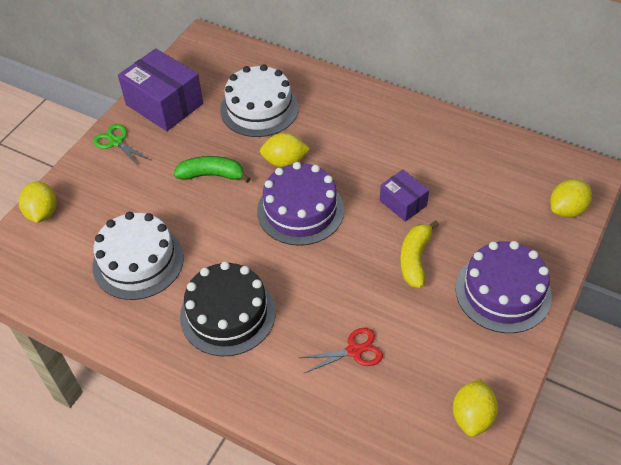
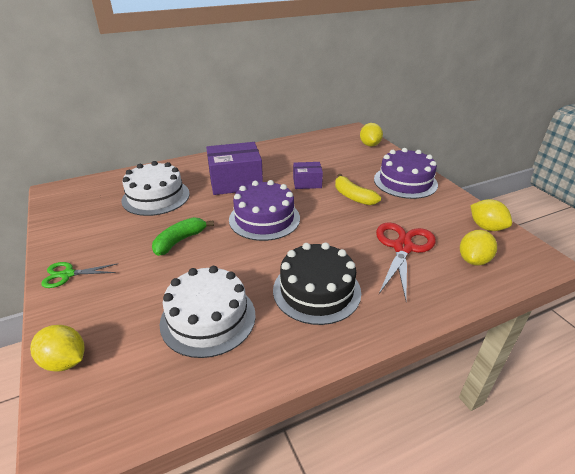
camera: 55 degrees left, 15 degrees down
purple box [118,48,203,131] -> purple box moved to [206,142,263,195]
yellow lemon [260,133,310,167] -> yellow lemon moved to [460,230,497,265]
red scissors [300,328,383,373] -> red scissors [376,222,436,300], size x1.74

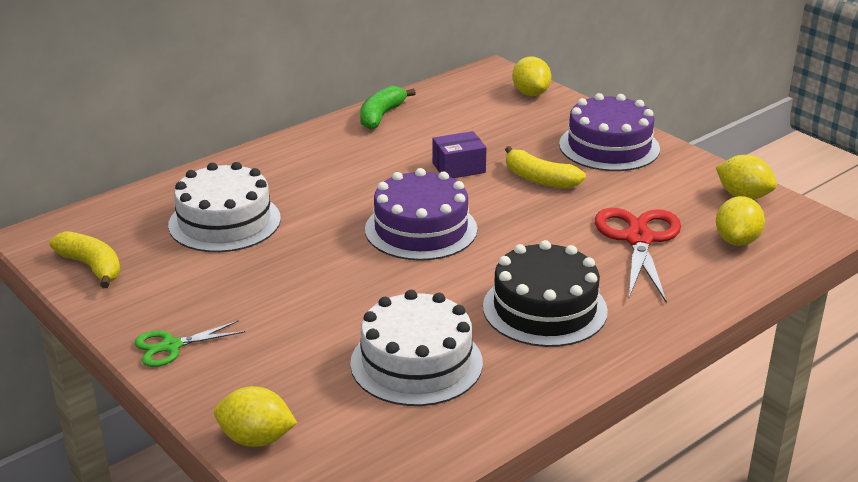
camera: 15 degrees left, 5 degrees down
green banana [152,217,214,256] -> green banana moved to [360,86,416,130]
purple box [206,142,263,195] -> none
none -> yellow banana [50,231,121,288]

